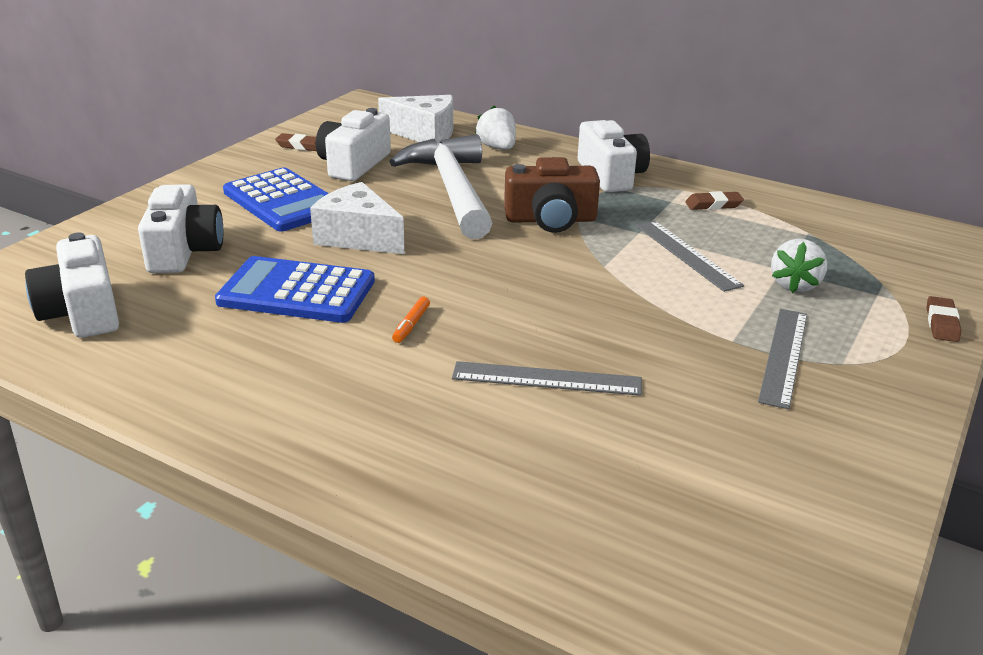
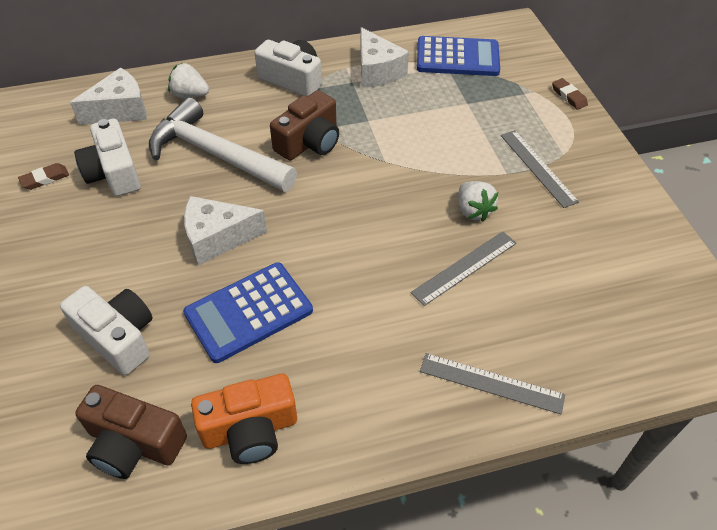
camera: 45 degrees left, 20 degrees up
white camera [25,232,119,338] -> brown camera [75,385,187,479]
blue calculator [223,167,329,232] -> blue calculator moved to [417,36,500,76]
orange marker [392,296,430,343] -> none
grey ruler [635,221,744,292] -> grey ruler moved to [420,353,565,414]
brown eraser [685,191,744,210] -> white cheese [360,27,409,88]
white strawberry [771,239,827,293] -> white strawberry moved to [458,181,498,222]
none -> orange camera [191,374,297,464]

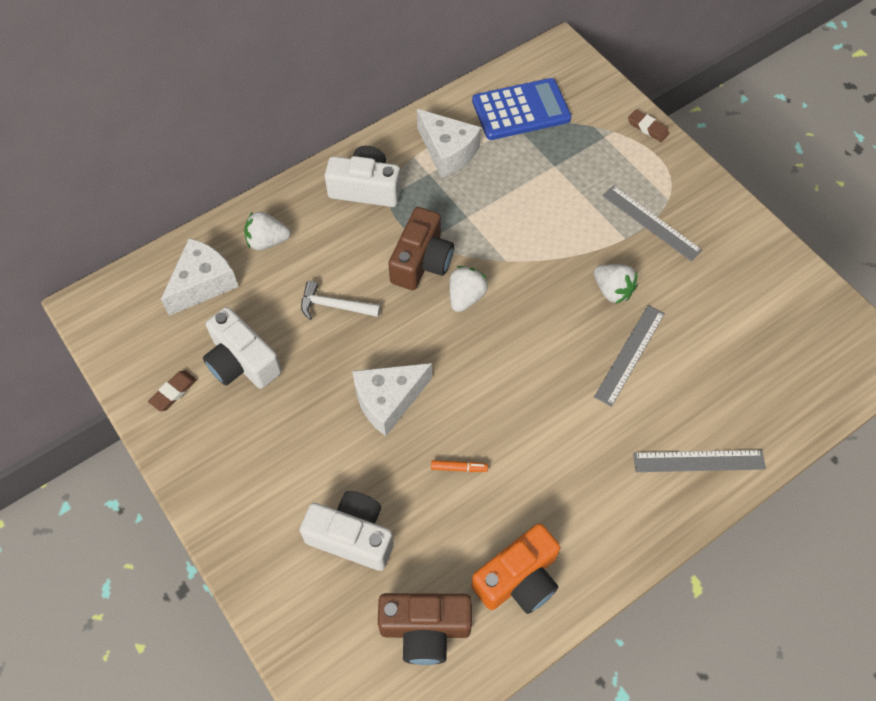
camera: 20 degrees left, 10 degrees up
white hammer [149,97,297,192] -> white hammer [301,281,381,320], size x0.47
blue calculator [183,262,313,363] -> orange marker [431,460,488,472]
none -> white strawberry [449,266,488,312]

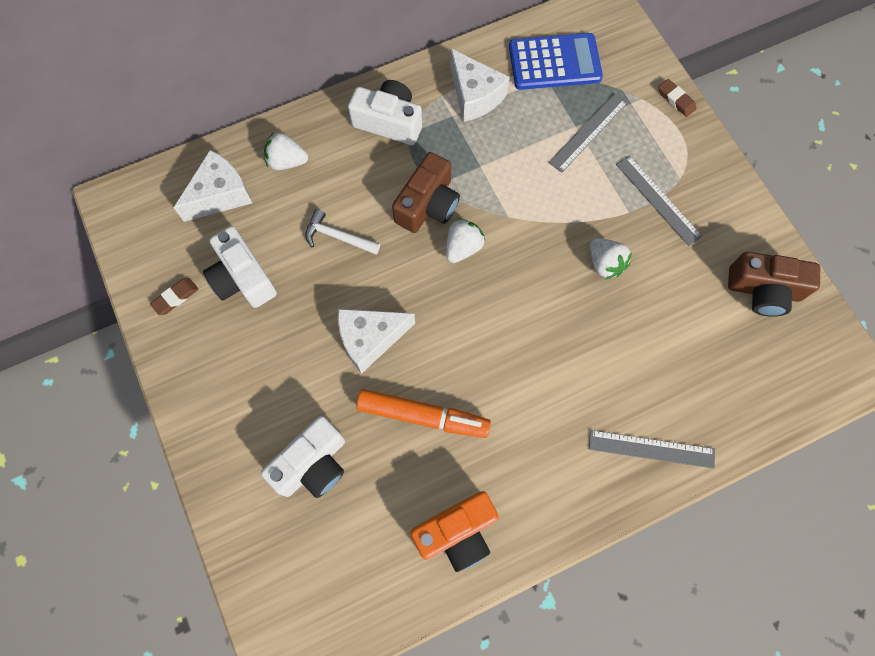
camera: 10 degrees right, 10 degrees up
white camera [300,491,394,571] -> white camera turned 105 degrees clockwise [261,416,345,498]
brown camera [378,593,472,665] -> brown camera moved to [728,252,820,317]
orange marker [431,460,488,472] -> orange marker [356,389,491,438], size x2.47
grey ruler [594,305,665,407] -> grey ruler moved to [549,93,628,173]

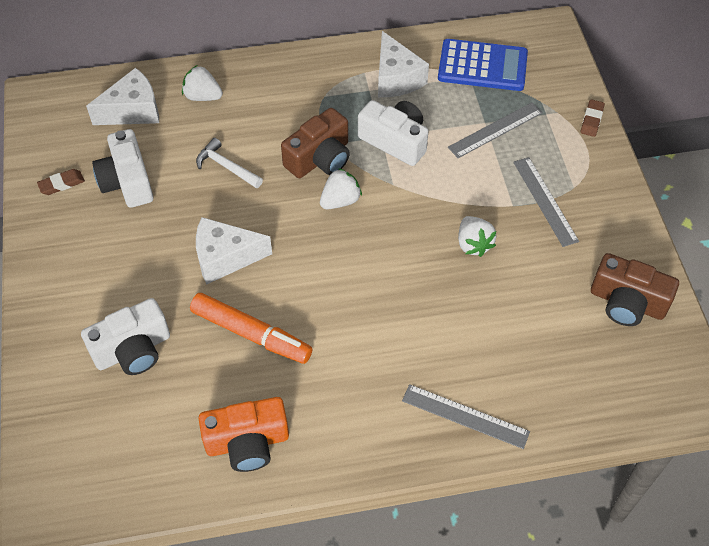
camera: 15 degrees right, 15 degrees down
white camera [348,80,422,145] -> white camera moved to [358,100,428,166]
brown eraser [658,79,696,117] -> brown eraser turned 45 degrees clockwise [581,99,605,137]

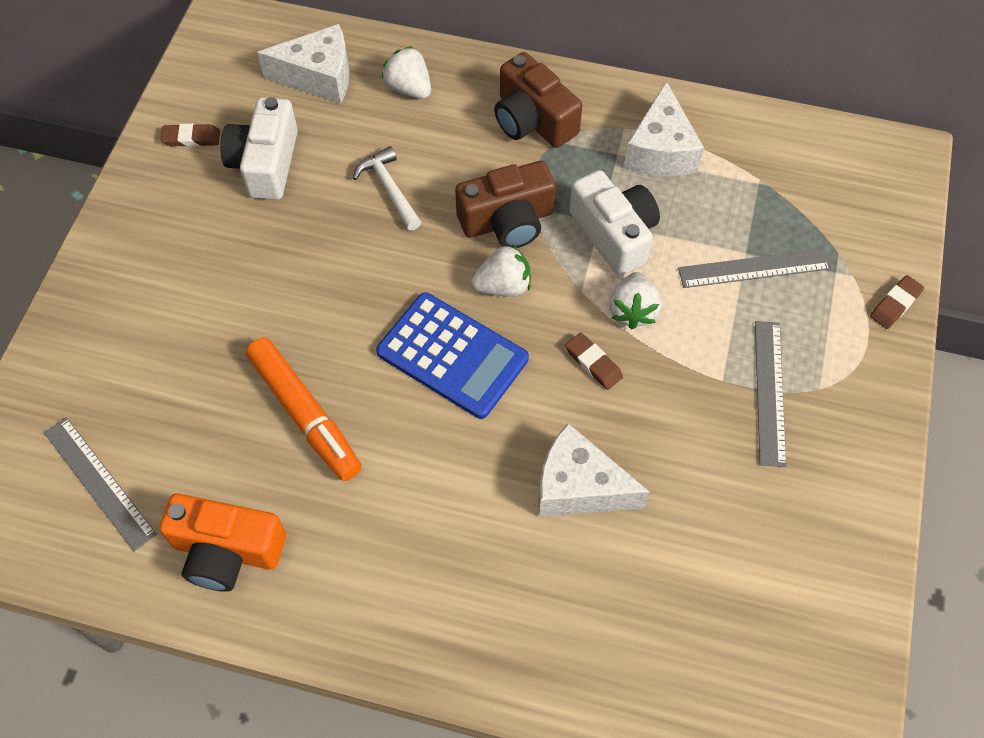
camera: 25 degrees right, 5 degrees up
white camera [81,298,170,375] -> none
white cheese [196,217,272,285] -> white cheese moved to [538,423,650,517]
grey ruler [402,384,530,449] -> grey ruler moved to [44,417,157,551]
blue calculator [438,39,528,91] -> blue calculator moved to [376,292,529,419]
white strawberry [458,216,497,257] -> white strawberry moved to [609,272,662,329]
brown camera [591,253,679,326] -> brown camera moved to [494,52,582,148]
none -> brown eraser [565,333,623,390]

